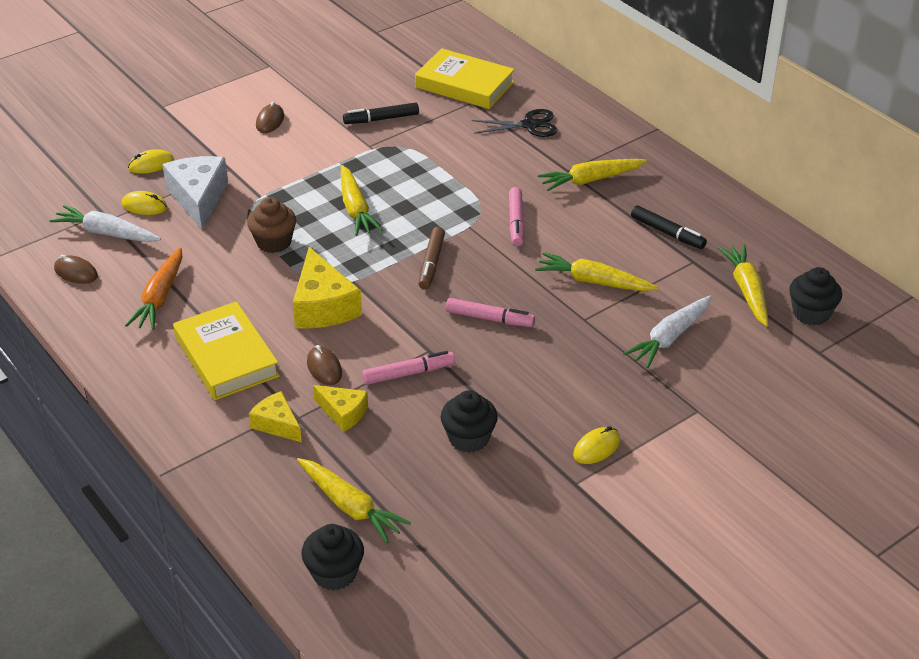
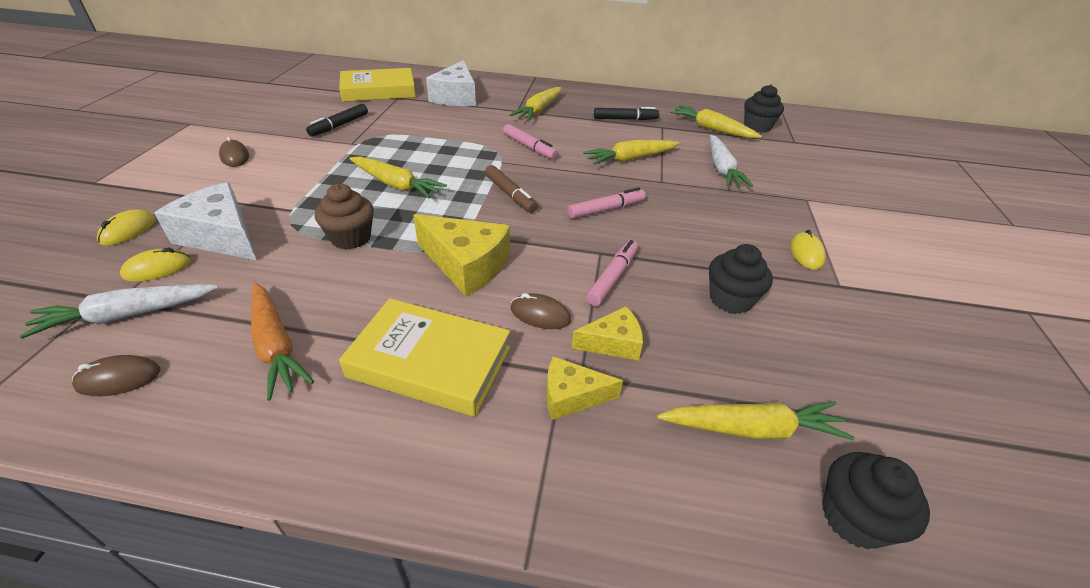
camera: 45 degrees left, 0 degrees up
black scissors [472,109,558,137] -> white cheese [426,60,476,106]

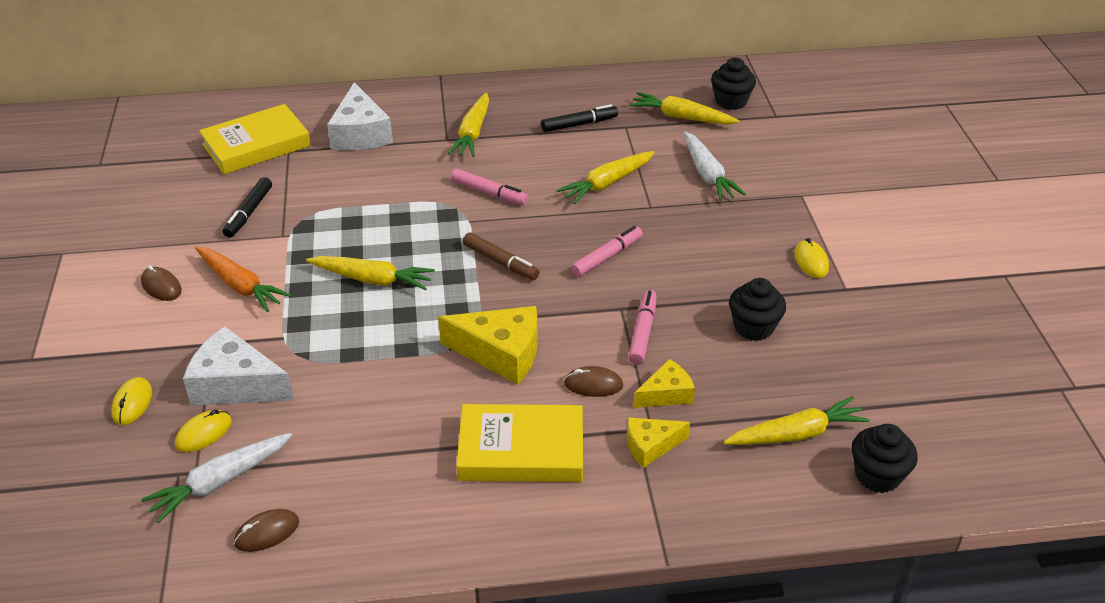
camera: 15 degrees left, 0 degrees up
orange carrot [251,282,314,401] -> orange carrot moved to [195,247,291,312]
brown cupcake [315,184,374,249] -> none

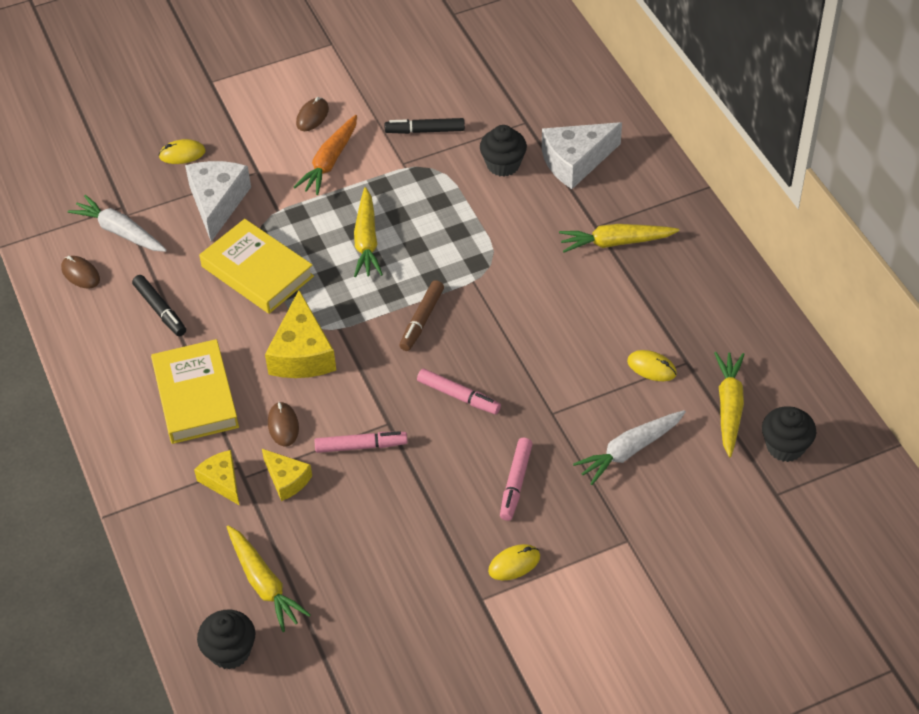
camera: 75 degrees right, 10 degrees up
yellow mouse [175,409,232,452] -> yellow mouse moved to [627,350,677,381]
yellow book [199,104,311,174] -> yellow book moved to [199,219,314,314]
pink marker [451,169,529,205] -> pink marker moved to [500,438,532,521]
black marker [541,104,618,132] -> black marker moved to [132,275,186,336]
yellow carrot [557,151,655,204] -> none
black cupcake [729,278,786,341] -> black cupcake moved to [480,125,527,177]

